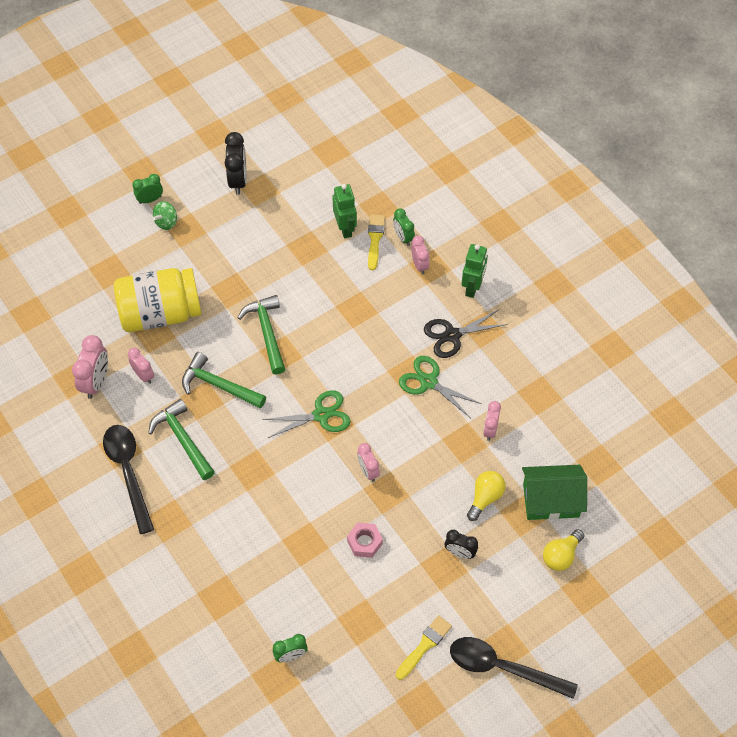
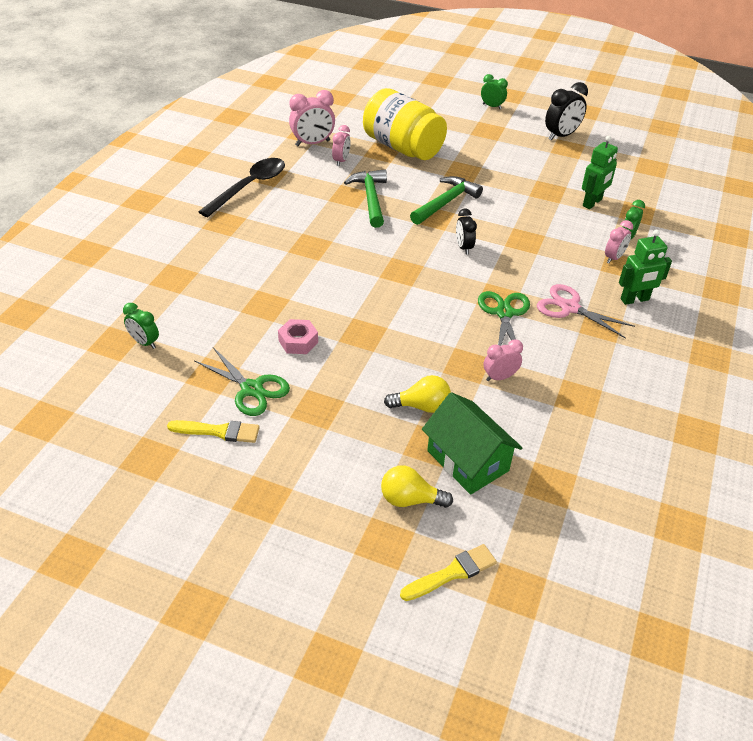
camera: 55 degrees right, 15 degrees down
green hammer [149,399,215,480] -> none
green spinning top [152,201,177,230] -> none
green scissors [263,390,351,438] -> green scissors moved to [194,347,290,416]
pink clock [357,443,380,482] -> none
yellow brush [368,214,385,270] -> yellow brush moved to [400,544,497,601]
black scissors [424,309,508,358] -> pink scissors [537,284,635,339]
black clock [445,530,478,559] -> black clock moved to [456,208,477,255]
black spoon [450,637,578,699] -> none

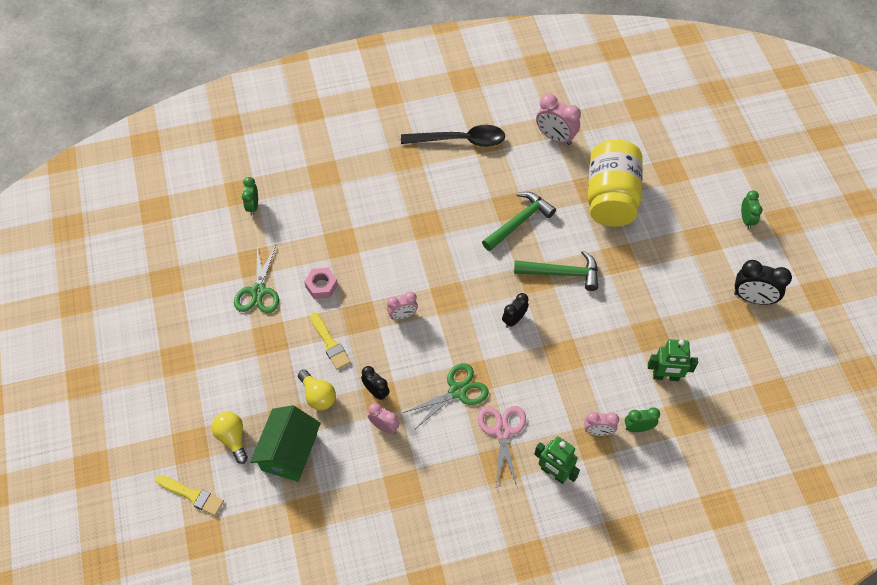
camera: 55 degrees right, 15 degrees up
yellow brush [167,420,260,443] -> yellow brush moved to [310,312,351,370]
pink clock [332,125,351,166] -> pink clock moved to [387,292,418,319]
none -> black clock [361,366,390,400]

